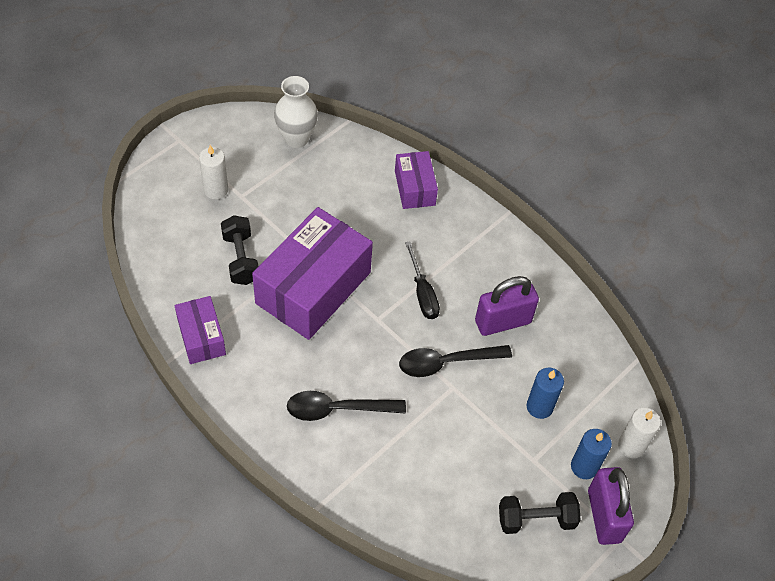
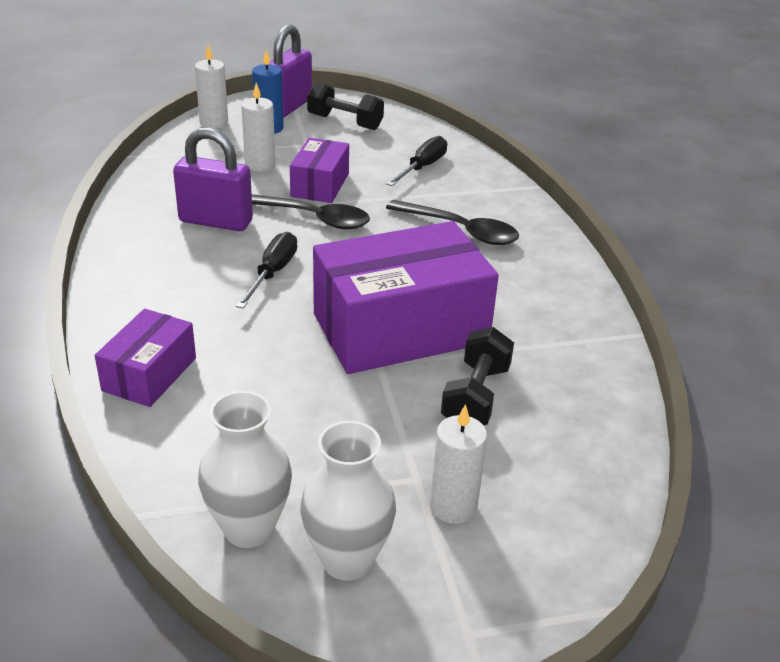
camera: 145 degrees left, 20 degrees down
purple box [175,296,226,364] -> purple box moved to [290,138,349,203]
blue candle [527,368,564,419] -> white candle [241,82,275,172]
none -> white vase [300,421,396,580]
none -> black screwdriver [386,136,447,186]

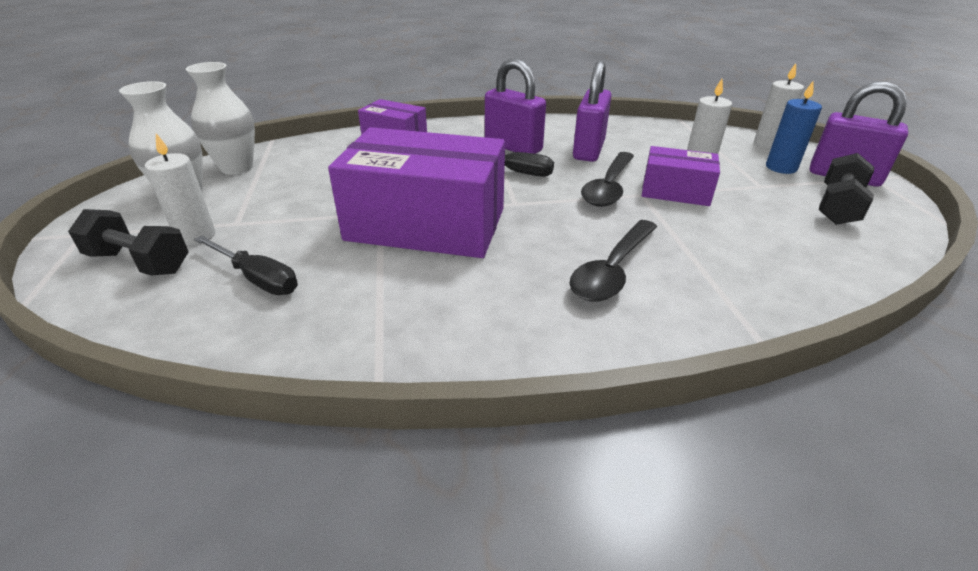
camera: 95 degrees right, 0 degrees up
purple box [313,221,499,374] -> purple box turned 60 degrees counterclockwise [328,127,505,258]
black screwdriver [386,136,447,186] -> black screwdriver moved to [194,236,298,295]
black dumbbell [441,327,514,425] -> black dumbbell moved to [68,209,188,275]
none -> purple padlock [485,59,546,154]

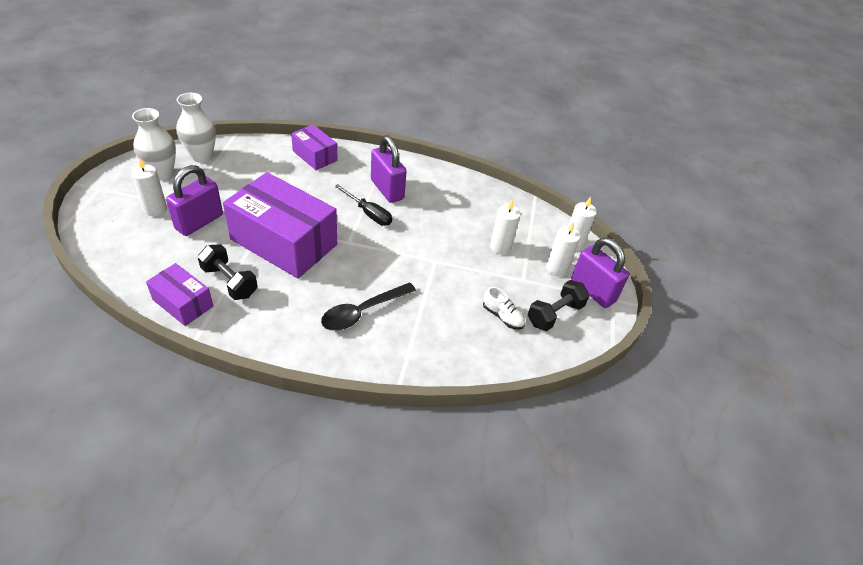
camera: 15 degrees right, 10 degrees up
black dumbbell [68,209,188,275] -> black dumbbell moved to [198,244,258,300]
black screwdriver [194,236,298,295] -> none
purple padlock [573,61,611,162] -> purple padlock moved to [166,165,223,236]
black spoon [581,152,634,207] -> none
purple box [642,146,720,206] -> purple box moved to [146,263,213,326]
blue candle [766,80,822,174] -> white candle [546,221,581,276]
none -> white shoe [483,287,525,330]

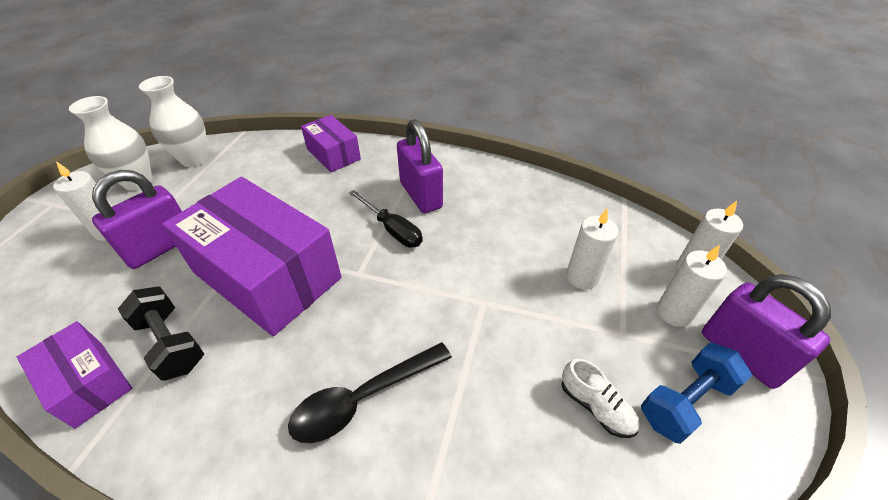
camera: 10 degrees right, 0 degrees up
black dumbbell [528,280,589,331] -> blue dumbbell [641,342,752,444]

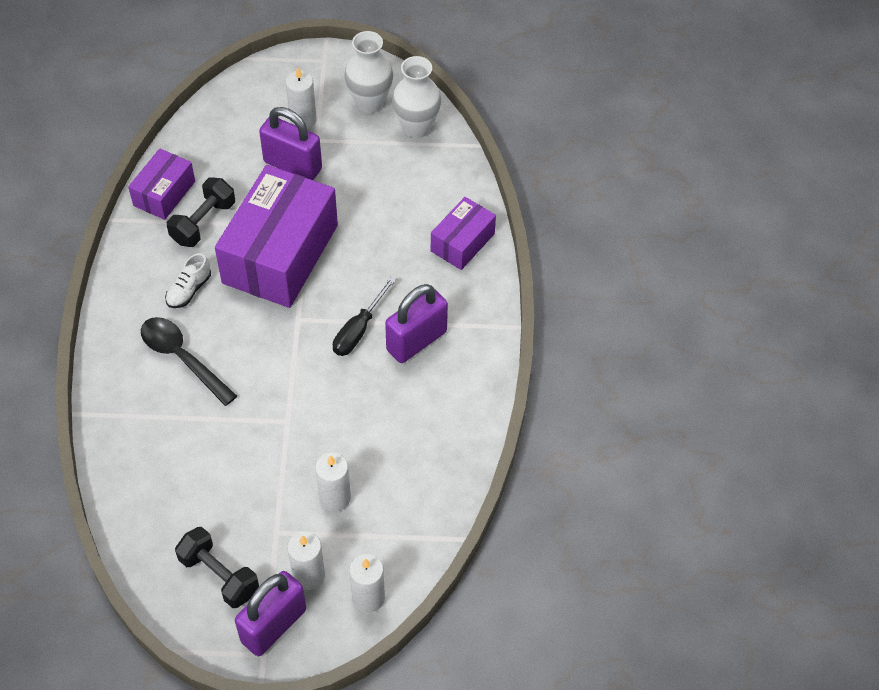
camera: 75 degrees right, 10 degrees up
white shoe [561,359,640,438] -> white shoe moved to [165,253,211,308]
blue dumbbell [641,342,752,444] -> black dumbbell [175,527,259,608]

